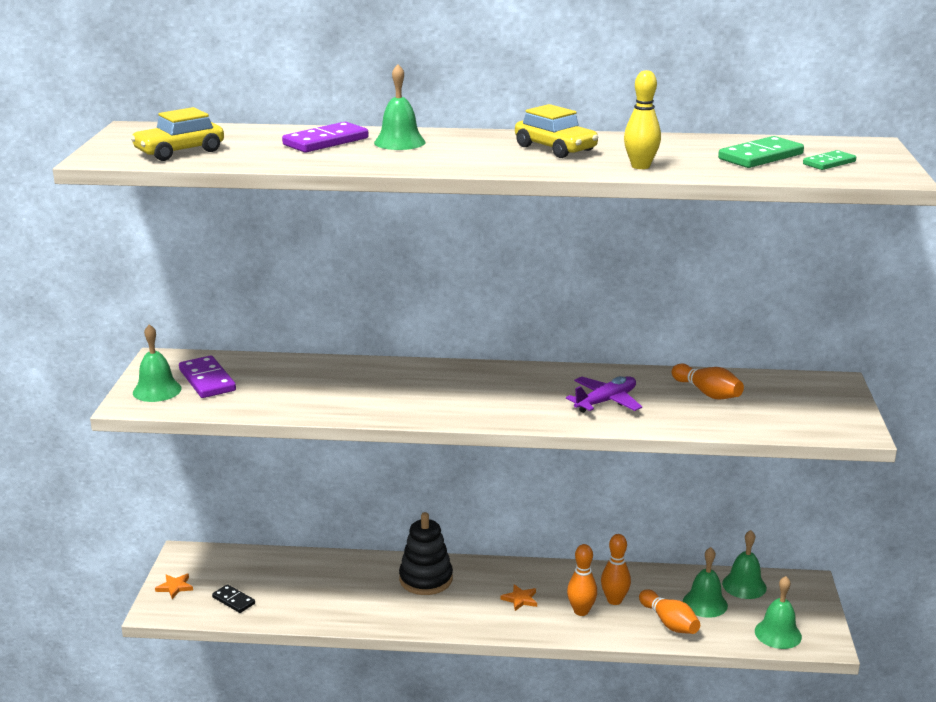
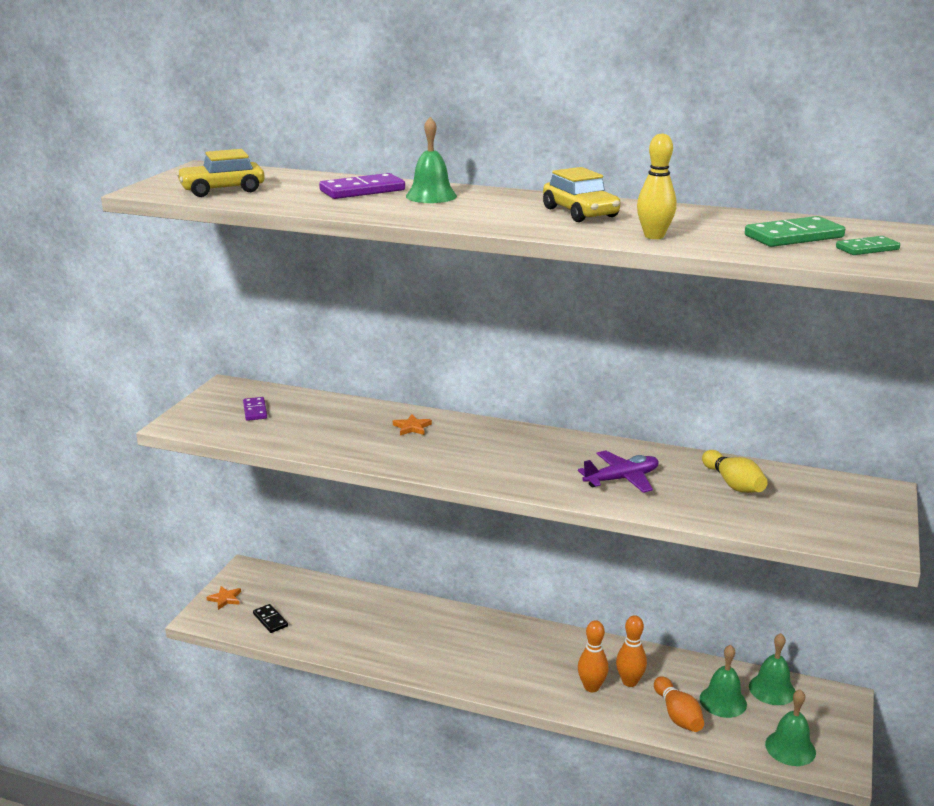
camera: 15 degrees right, 0 degrees up
green bell [133,324,182,402] -> none
purple domino [179,356,236,398] -> purple domino [243,397,267,421], size x0.61
black stacking toy [399,512,453,595] -> none
orange star [501,584,537,611] -> orange star moved to [393,414,432,436]
orange bowling pin [672,363,744,400] -> yellow bowling pin [702,450,768,493]

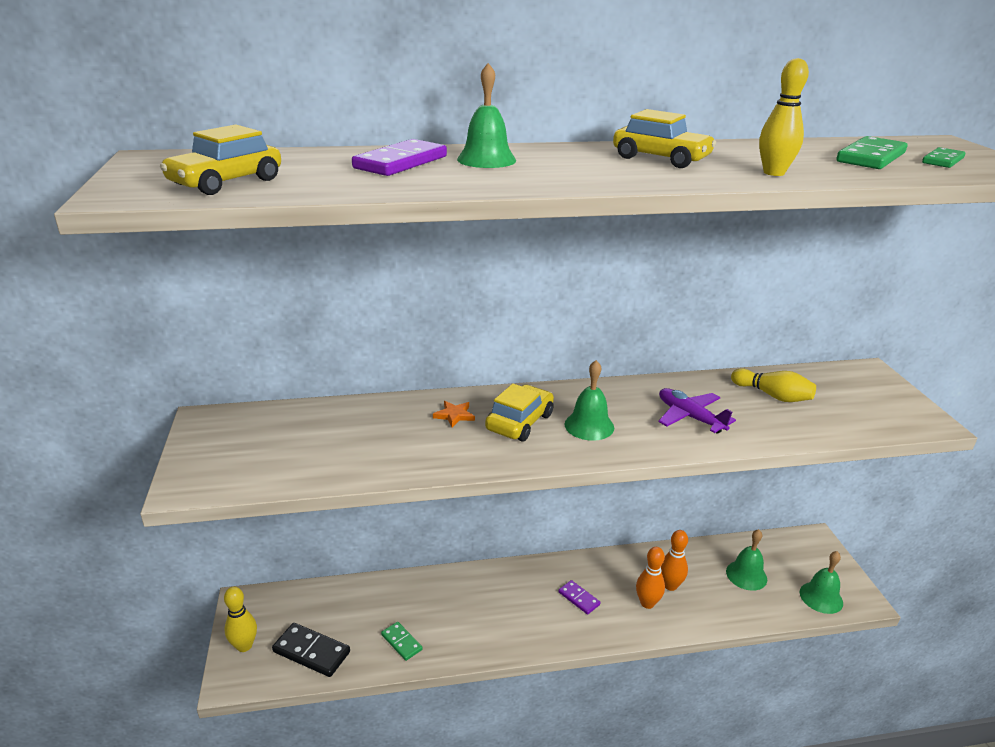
camera: 30 degrees left, 5 degrees up
orange star [206,586,241,610] -> yellow bowling pin [224,587,257,652]
purple domino [243,397,267,421] -> purple domino moved to [559,580,600,615]
black domino [253,604,288,633] -> black domino [272,623,350,677], size x1.64
purple plane [578,450,659,493] -> purple plane turned 75 degrees counterclockwise [658,388,736,434]
orange bowling pin [654,676,704,732] -> none
green bell [749,633,795,705] -> green bell moved to [565,360,614,441]
none -> green domino [381,622,422,661]
none -> yellow car [485,384,554,442]

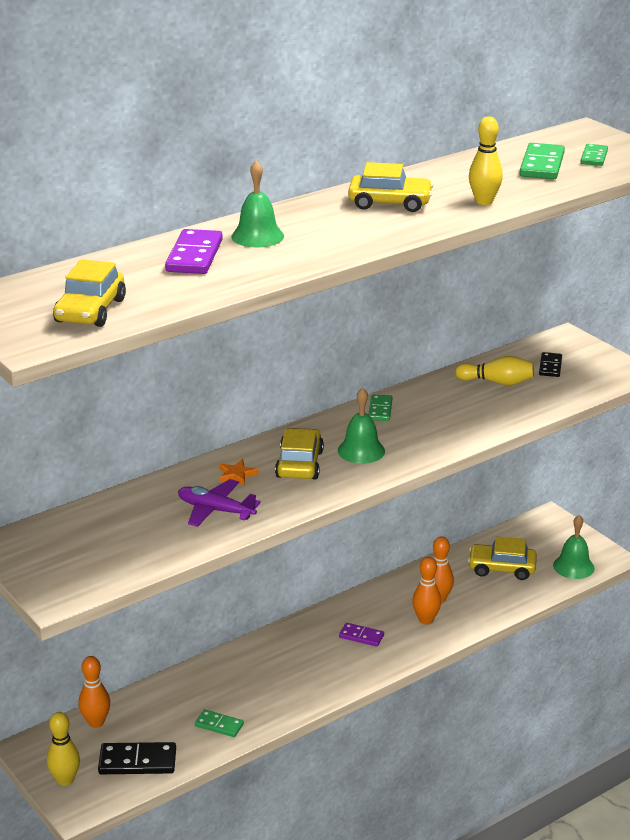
camera: 25 degrees left, 0 degrees up
purple plane [658,388,736,434] -> purple plane moved to [178,479,261,527]
green bell [726,529,767,591] -> yellow car [468,536,537,580]
none -> orange bowling pin [79,656,110,728]
none -> green domino [368,395,393,421]
none -> black domino [539,352,562,377]

